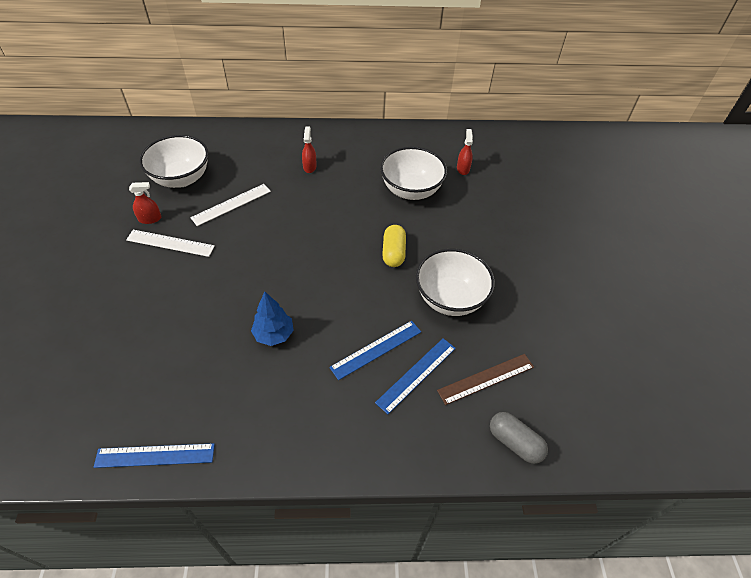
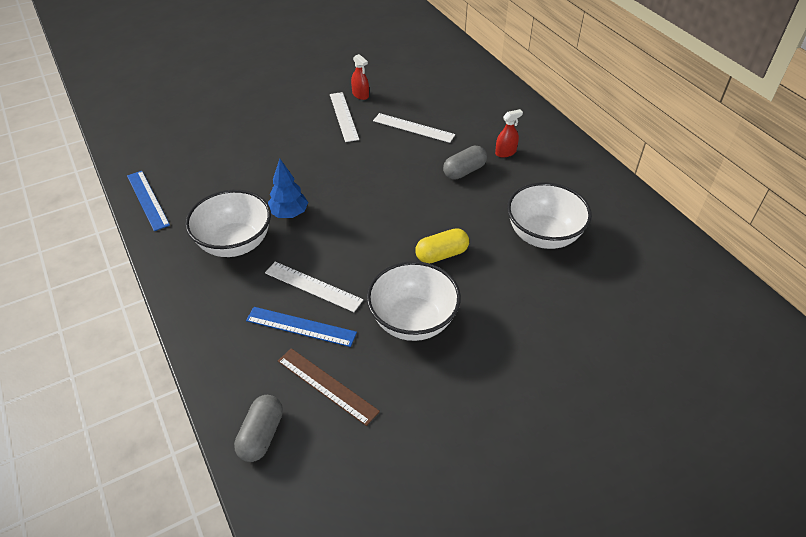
camera: 65 degrees right, 5 degrees down
white bowl [139,135,209,188] -> white bowl moved to [185,190,271,257]
blue ruler [329,321,421,380] -> white ruler [265,262,363,312]
red spray bottle [457,129,473,175] -> none
none -> grey capsule [443,145,487,180]

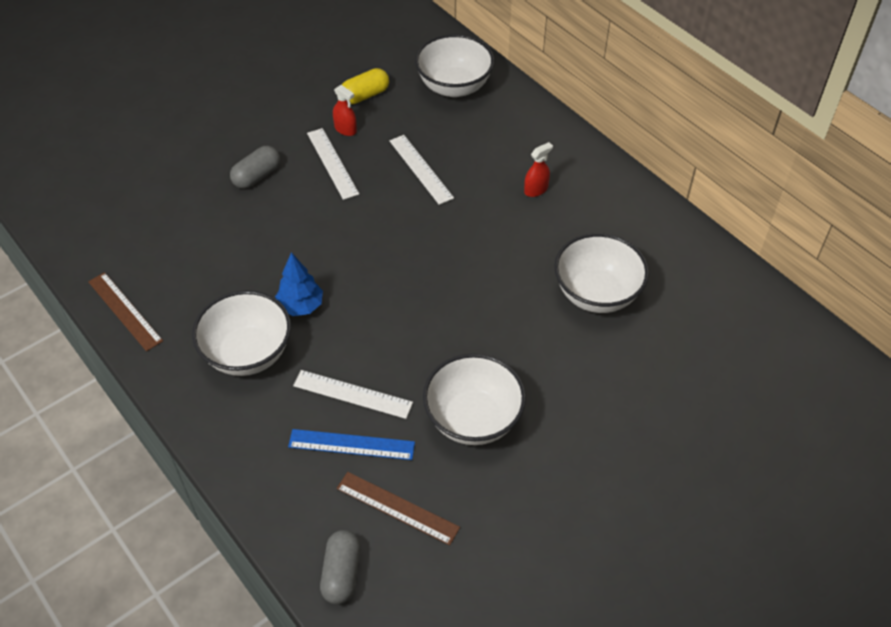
camera: 10 degrees left, 5 degrees up
blue ruler [127,171,170,231] -> brown ruler [88,272,163,352]
white ruler [373,113,455,143] -> white ruler turned 45 degrees clockwise [389,135,454,205]
yellow capsule [415,228,469,263] -> yellow capsule moved to [342,68,389,104]
grey capsule [443,145,487,180] -> grey capsule moved to [230,146,280,189]
none -> white bowl [415,34,494,97]

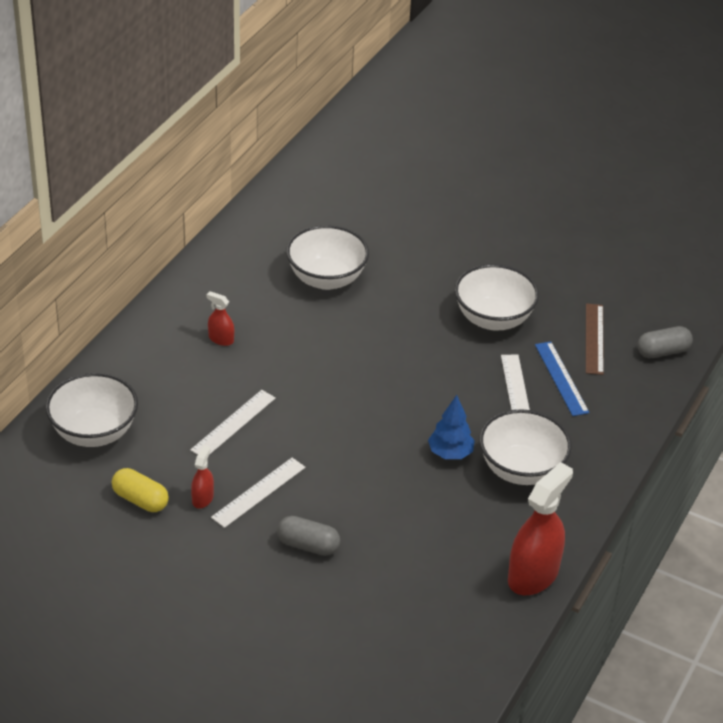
camera: 115 degrees left, 10 degrees down
brown ruler [88,272,163,352] -> red spray bottle [508,462,573,595]

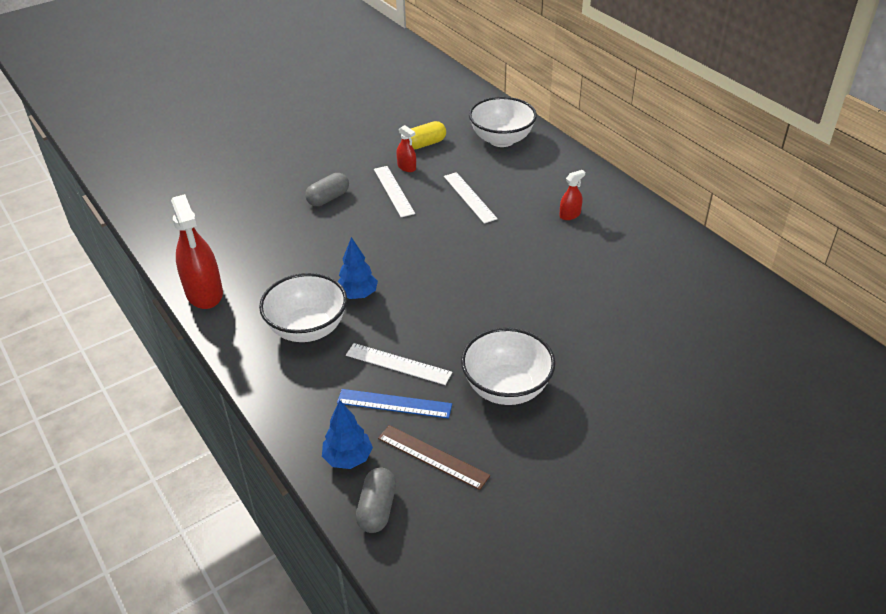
camera: 120 degrees right, 0 degrees up
white bowl [286,225,369,290] -> none
none -> blue tree [322,400,373,469]

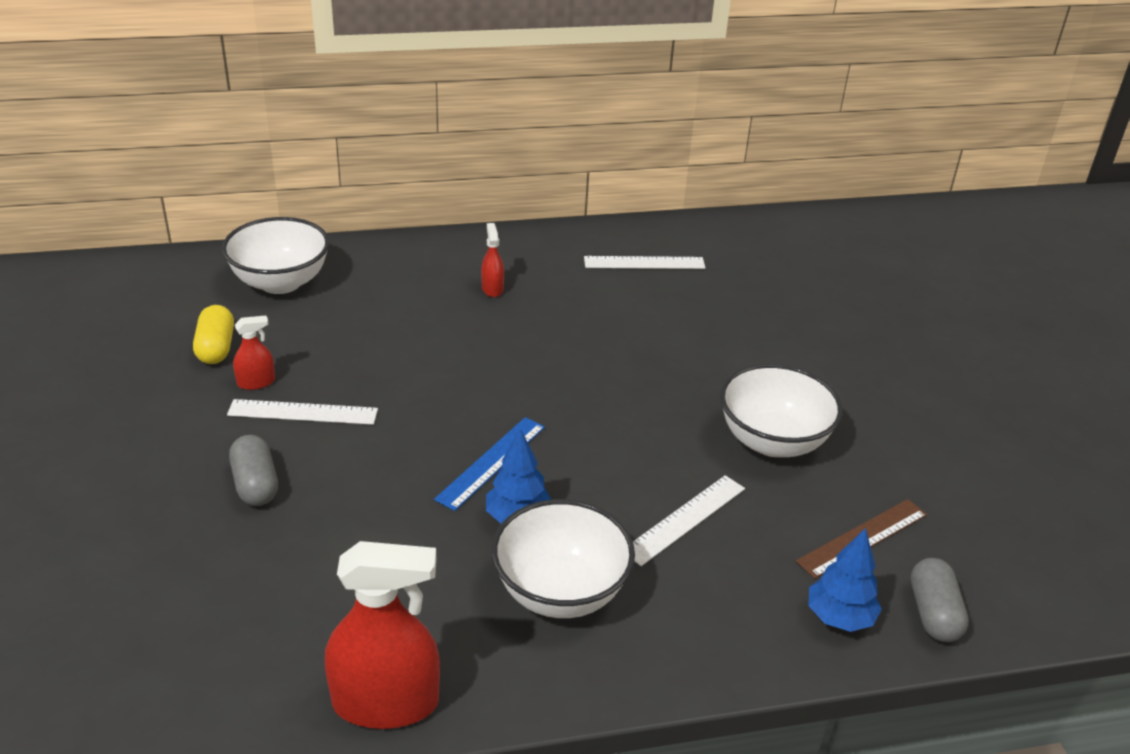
camera: 70 degrees left, 5 degrees down
blue ruler [337,389,452,419] -> blue ruler moved to [434,417,545,511]
grey capsule [356,468,396,533] -> grey capsule turned 60 degrees clockwise [911,558,969,642]
white ruler [444,172,498,224] -> white ruler moved to [584,256,705,269]

